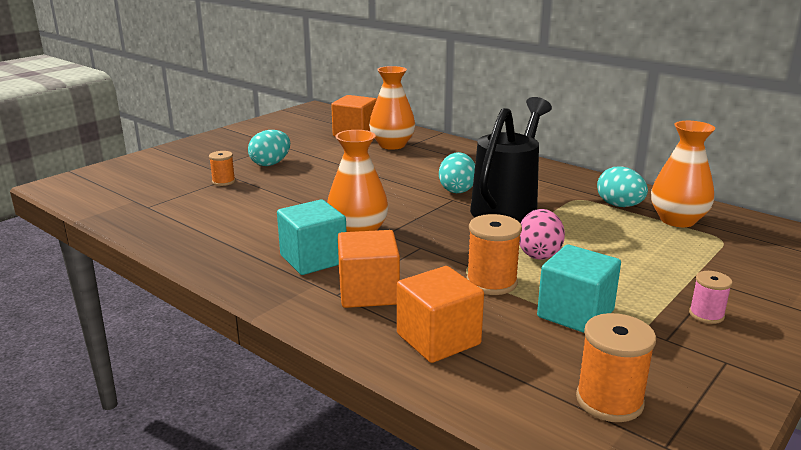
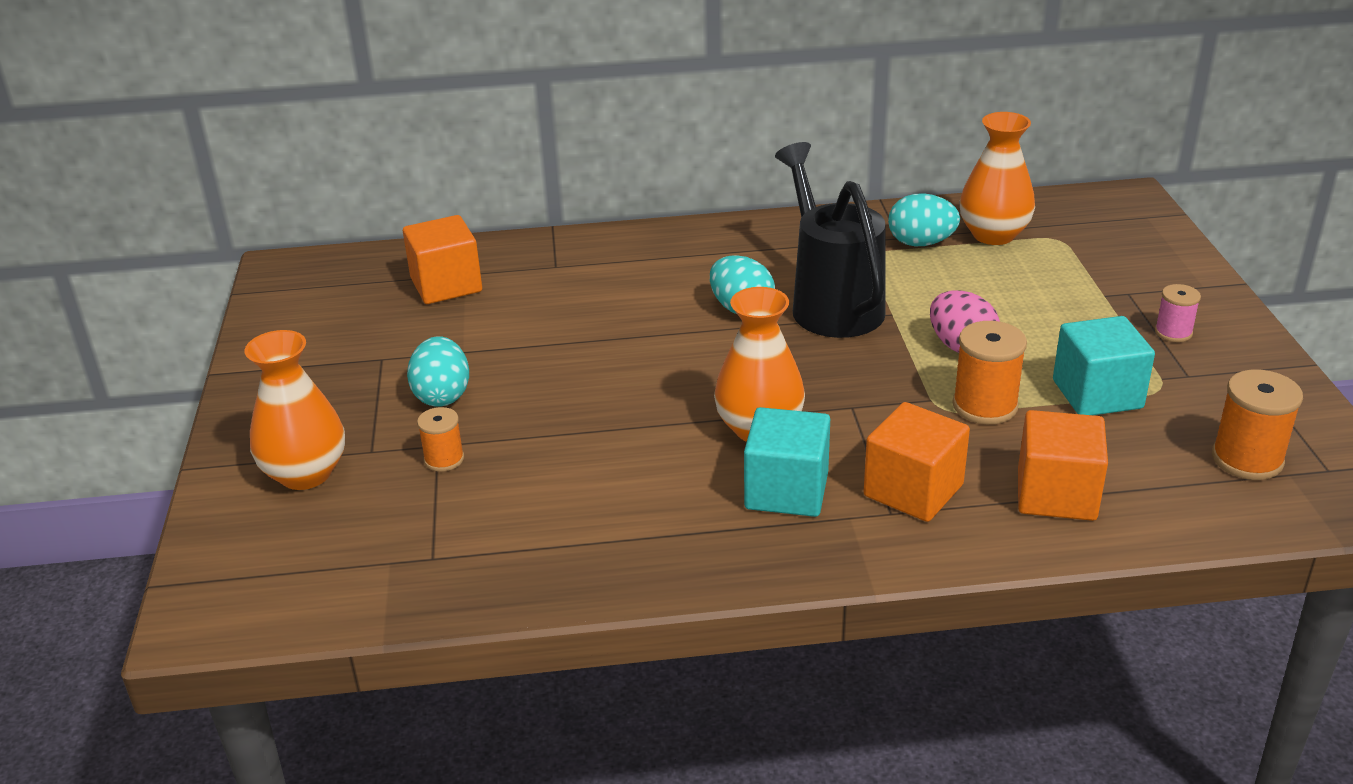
camera: 45 degrees left, 10 degrees up
orange vase [369,66,415,150] -> orange vase moved to [244,330,345,490]

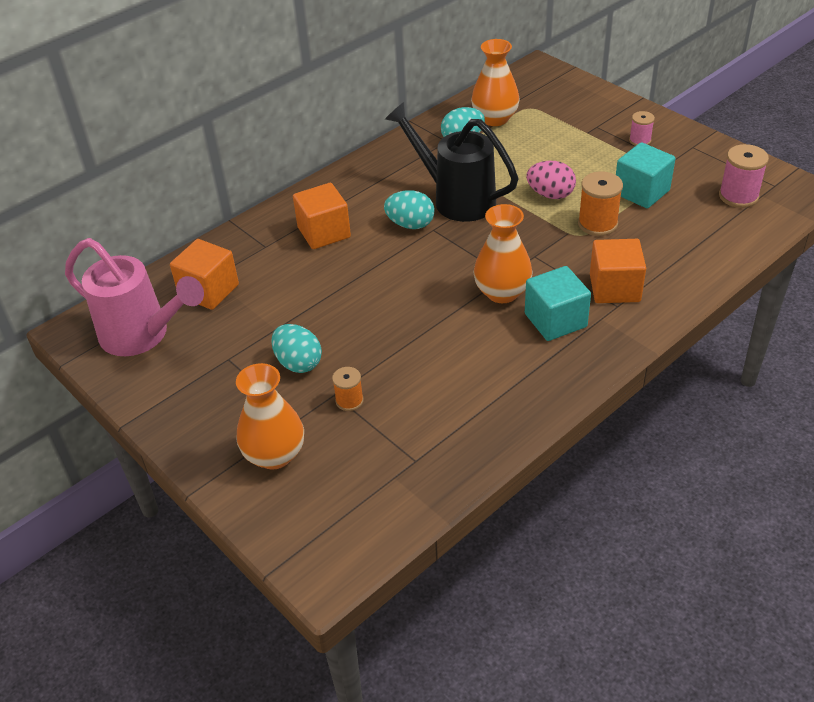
camera: 35 degrees left, 10 degrees up
orange cube [1018,410,1108,521] -> orange cube moved to [293,183,351,249]
orange spool [1212,370,1303,480] -> pink spool [719,144,769,208]
none -> pink watering can [65,238,204,356]

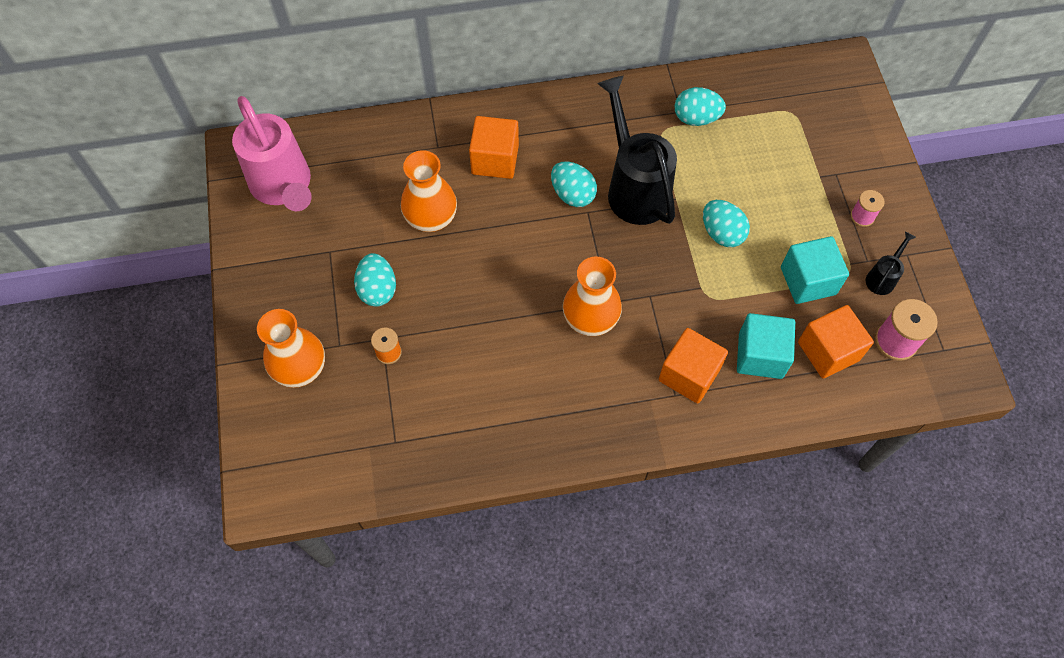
camera: 30 degrees right, 20 degrees up
orange cube [170,239,239,310] -> orange cube moved to [798,305,874,378]
orange vase [471,39,520,126] -> orange vase moved to [401,150,457,232]
turquoise cube [525,266,591,341] -> turquoise cube moved to [737,313,795,379]
pink egg [526,161,576,199] -> turquoise egg [703,200,750,247]
orange spool [578,171,623,236] -> none
none -> black watering can [866,231,916,295]

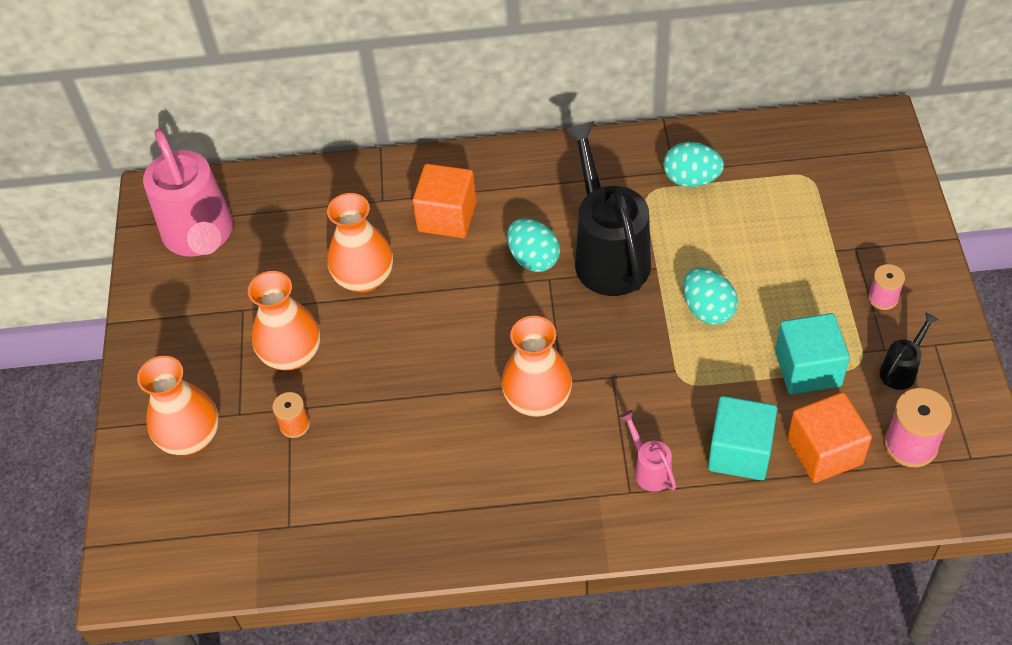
camera: 10 degrees right, 10 degrees down
turquoise egg [354,253,396,307] -> orange vase [248,271,320,370]
orange cube [659,328,728,404] -> pink watering can [619,410,676,492]

